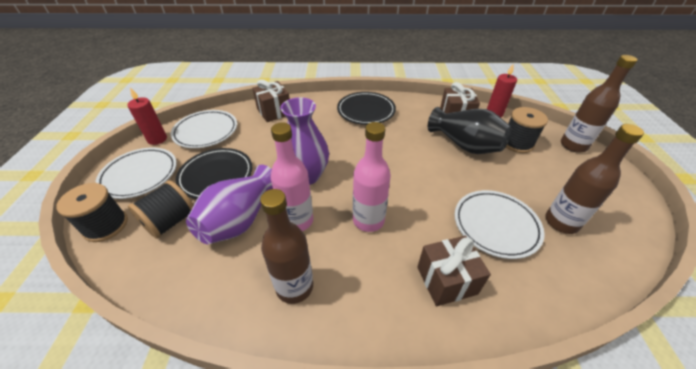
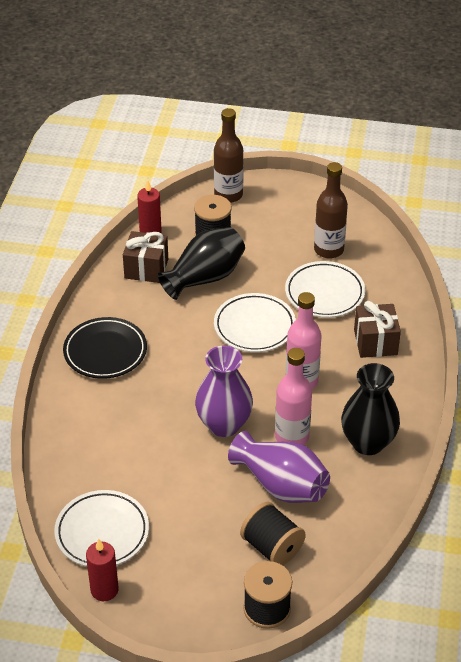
camera: 80 degrees left, 0 degrees up
white plate [95,148,177,199] -> white plate moved to [214,293,296,352]
black plate [175,148,252,199] -> none
brown gift [252,79,290,122] -> none
brown bottle [260,189,313,304] -> black vase [341,363,400,455]

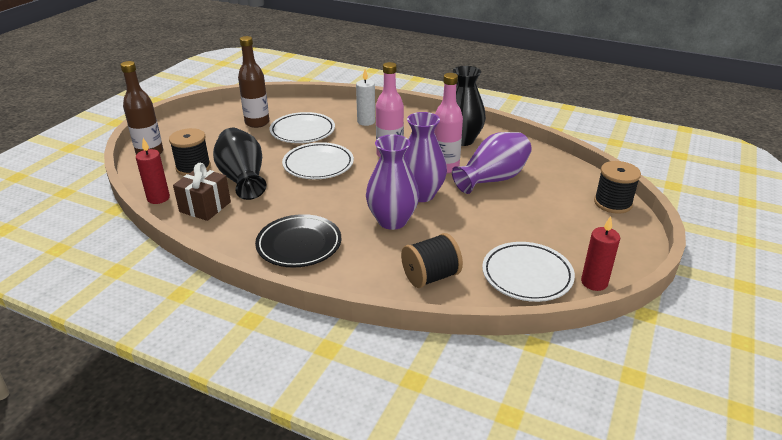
camera: 75 degrees left, 10 degrees down
black spool [240,502,306,565] -> black spool moved to [401,233,463,288]
brown gift [354,301,401,358] -> white candle [356,69,375,126]
none -> purple vase [366,135,419,230]

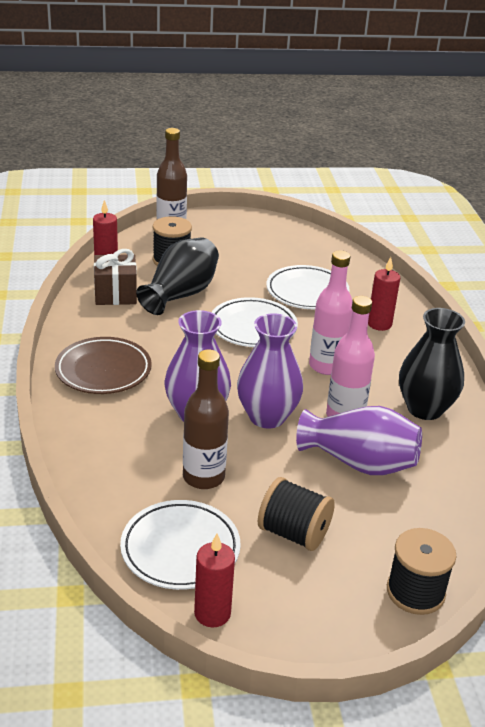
camera: 55 degrees right, 0 degrees up
brown bottle [238,36,269,128] -> brown bottle moved to [183,349,229,489]
black plate [255,214,341,268] -> brown plate [55,337,152,394]
white candle [356,69,375,126] -> red candle [368,257,400,331]
black spool [401,233,463,288] -> black spool moved to [258,477,335,551]

